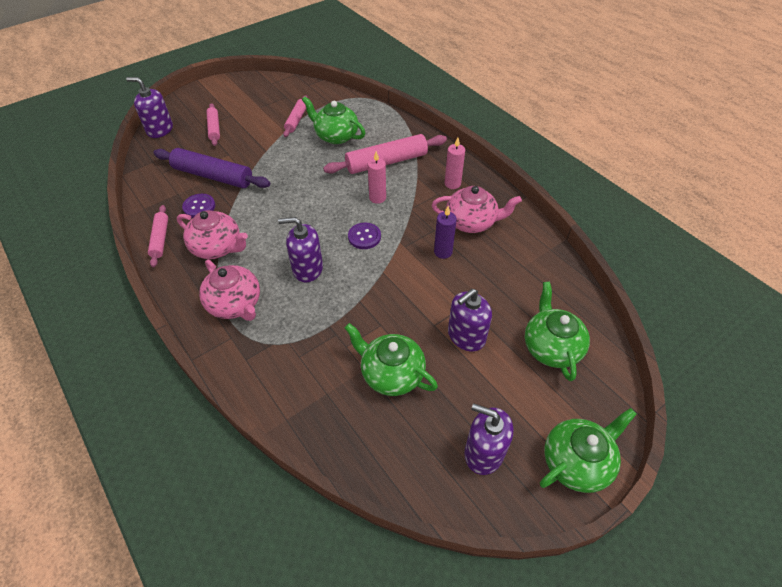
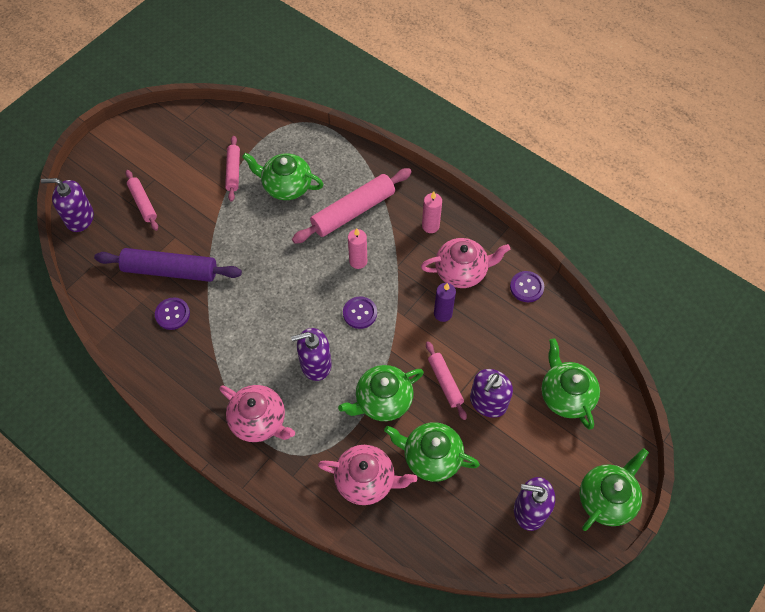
camera: 15 degrees left, 10 degrees up
pink rolling pin [148,205,168,267] -> pink rolling pin moved to [426,341,467,420]
pink teapot [177,210,248,259] -> pink teapot moved to [318,445,417,505]
none -> green teapot [338,365,424,421]
none -> purple button [510,271,544,302]

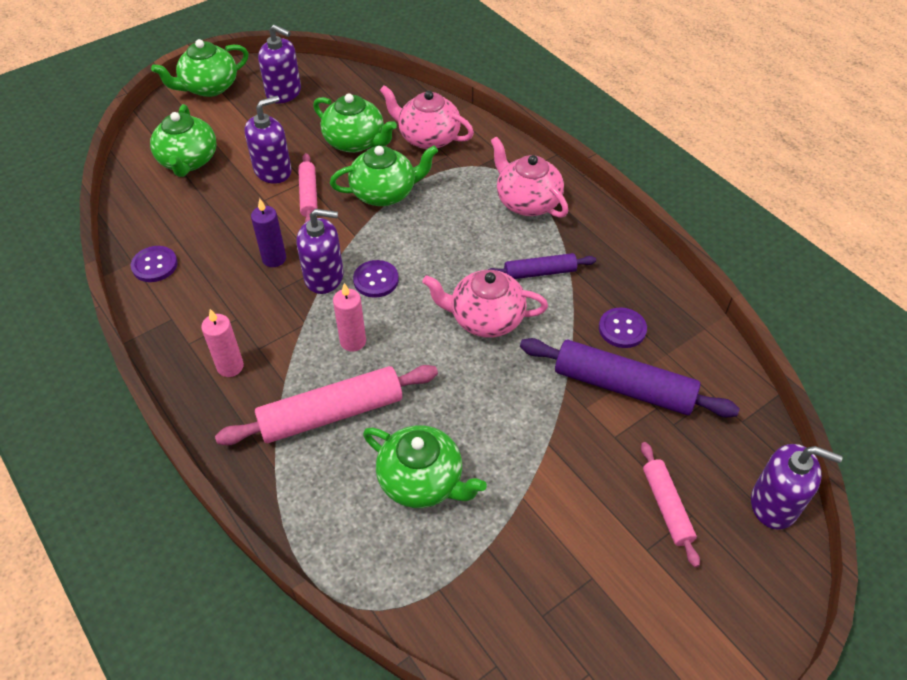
camera: 165 degrees left, 10 degrees down
pink rolling pin [225,136,240,202] -> none
purple soap dispenser [291,328,332,381] -> purple soap dispenser moved to [296,209,344,294]
pink teapot [421,238,510,288] -> pink teapot moved to [422,270,548,338]
none -> purple rolling pin [488,253,596,279]

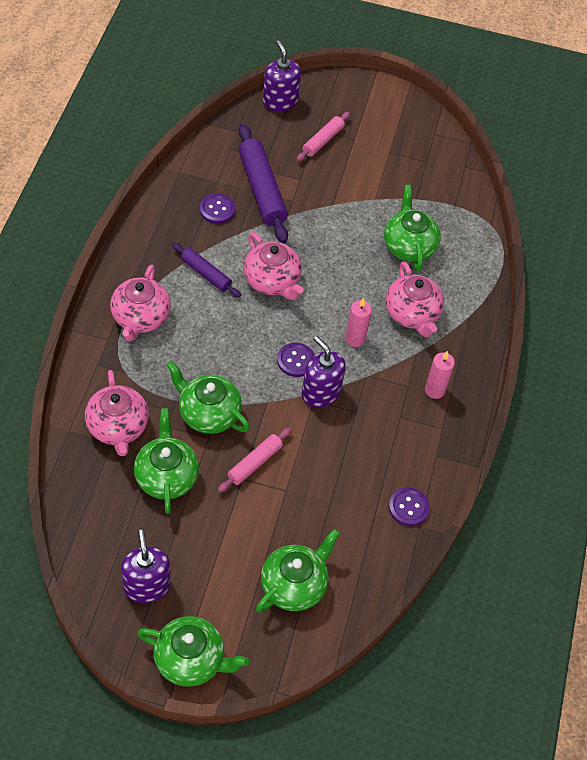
camera: 135 degrees left, 5 degrees up
pink rolling pin [215,365,438,446] -> pink teapot [385,261,444,337]
purple soap dispenser [244,96,292,183] -> none
purple candle [251,198,286,267] -> none

